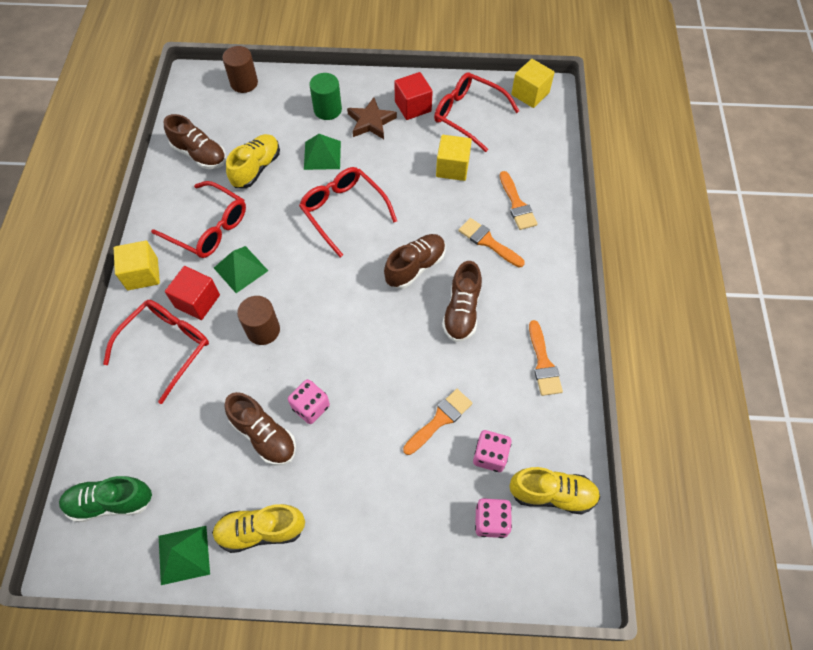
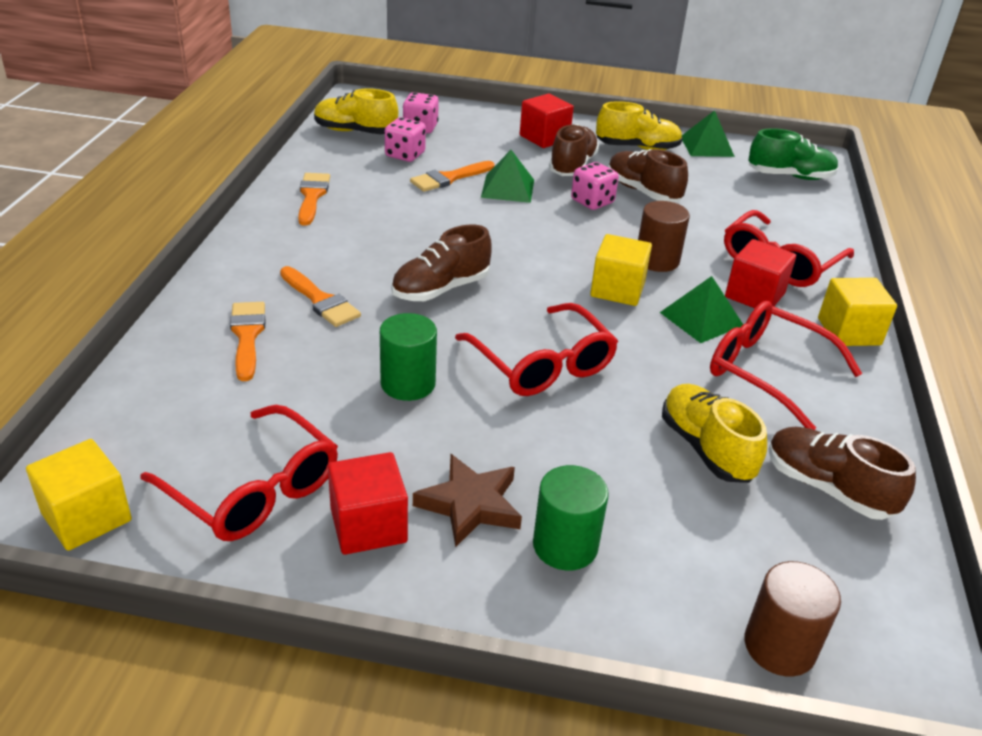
camera: 175 degrees left, 25 degrees down
yellow shoe [226,134,280,188] -> yellow shoe turned 120 degrees clockwise [662,384,767,483]
green pyramid [304,134,341,170] -> green pyramid moved to [481,150,534,203]
yellow cube [436,135,472,181] -> yellow cube moved to [590,234,652,306]
brown shoe [442,261,482,342] -> brown shoe moved to [549,124,599,176]
none -> green cylinder [380,313,437,401]
none -> red cube [520,93,574,148]

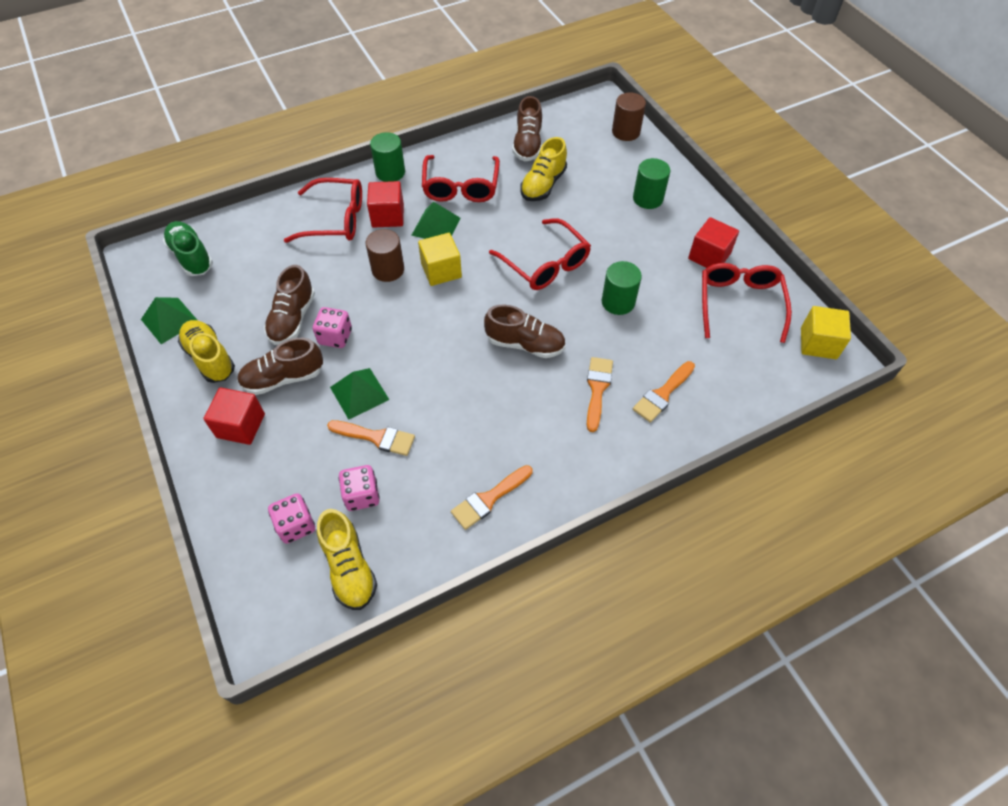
camera: 125 degrees left, 20 degrees up
brown star [413,454,522,547] -> none
red glasses [455,303,618,396] -> red glasses turned 120 degrees clockwise [489,218,591,290]
yellow cube [818,278,897,346] -> green cylinder [370,132,405,182]

